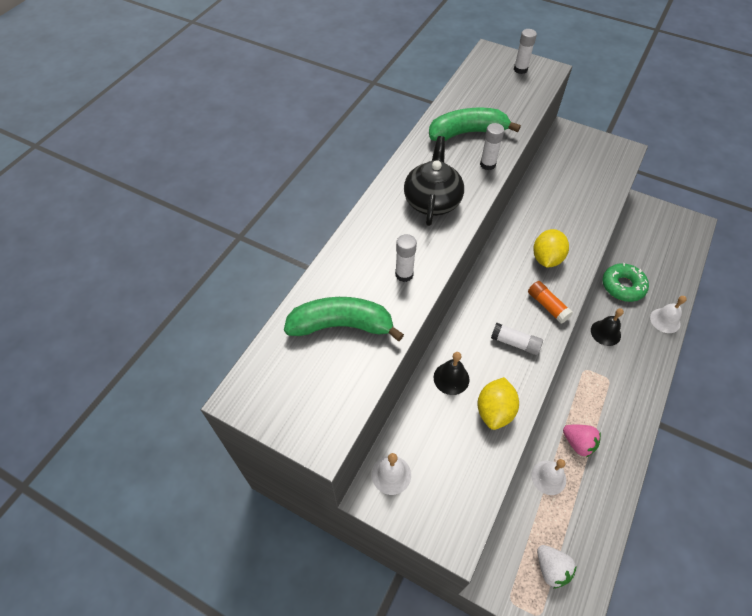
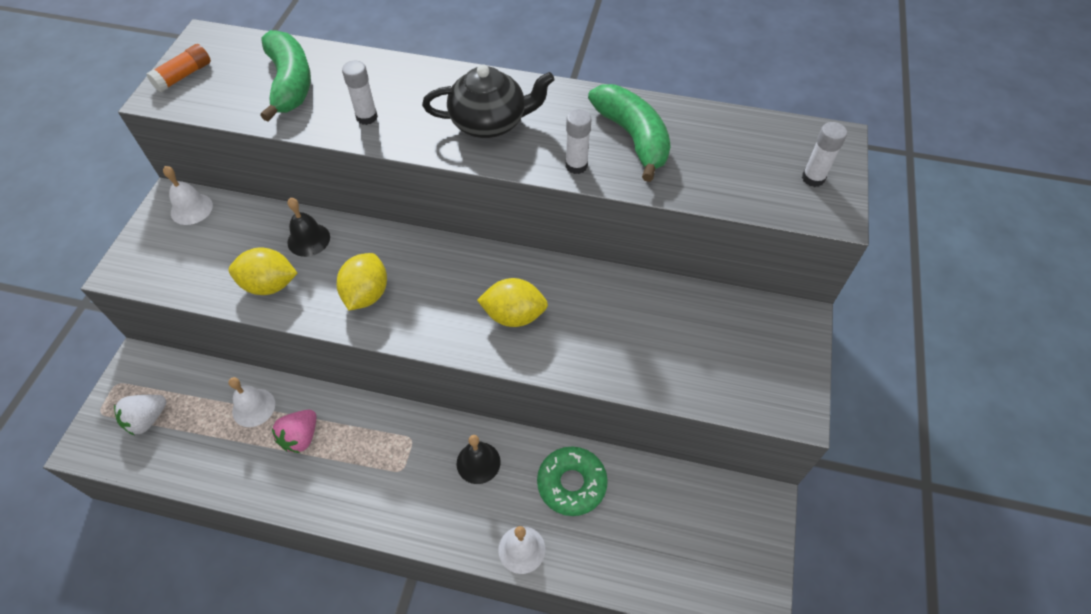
camera: 75 degrees right, 0 degrees up
white glue stick [491,323,543,355] -> yellow lemon [337,253,387,311]
orange glue stick [528,281,573,323] -> orange glue stick moved to [146,44,211,92]

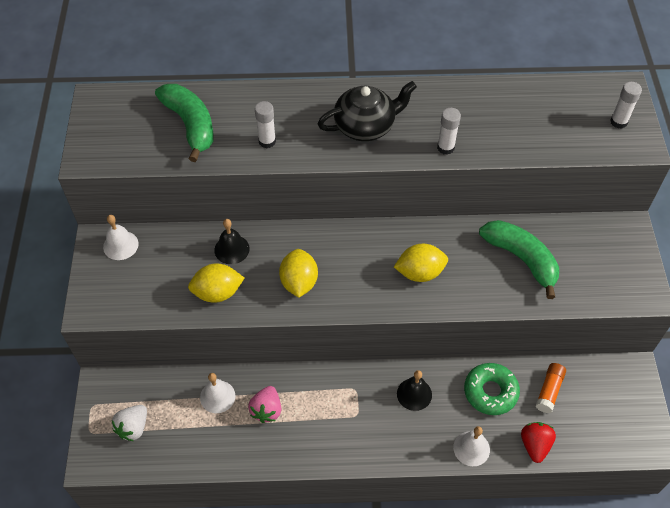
camera: 15 degrees left, 0 degrees up
orange glue stick [146,44,211,92] -> orange glue stick moved to [536,363,566,413]
green banana [588,84,671,182] -> green banana moved to [479,220,559,299]
none -> red strawberry [521,422,556,463]

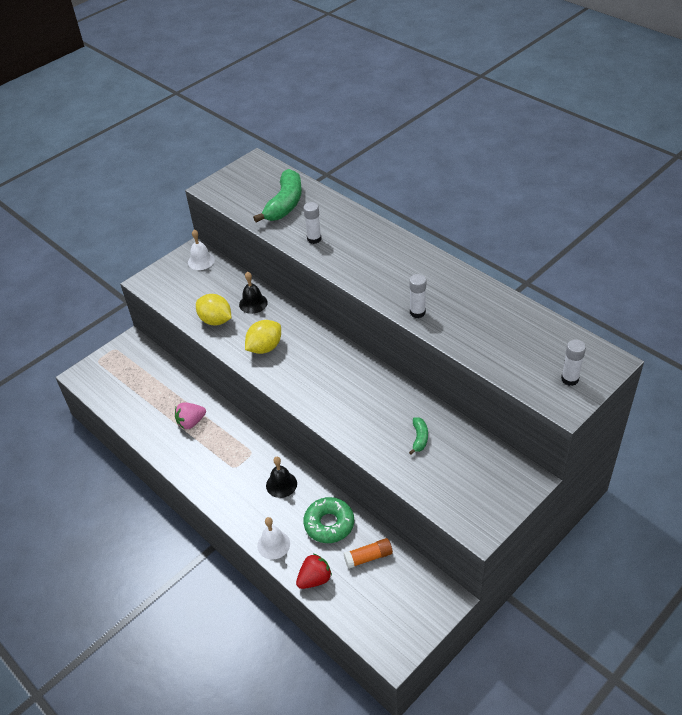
camera: 50 degrees right, 10 degrees down
white strawberry [112,405,147,441] -> none
white bell [200,373,235,413] -> none
black teapot [318,81,417,141] -> none
yellow lemon [394,244,448,282] -> none
green banana [479,220,559,299] -> green banana [409,417,428,455], size x0.47

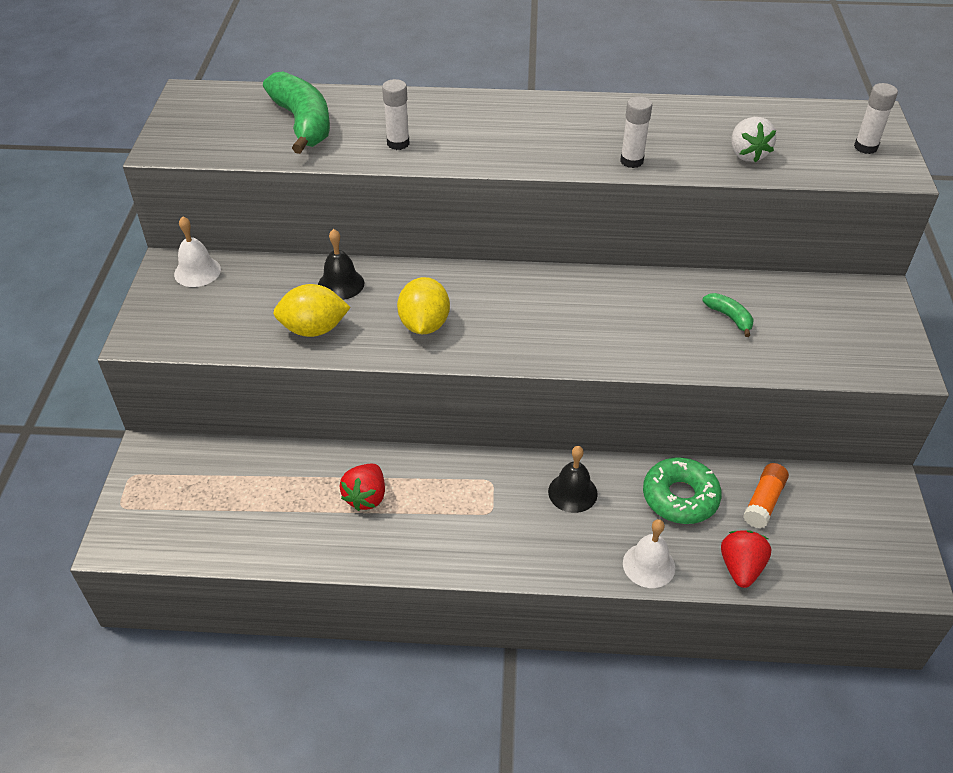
camera: 45 degrees left, 0 degrees up
pink strawberry [175,402,206,429] -> red strawberry [340,464,385,511]
none -> white strawberry [731,117,776,163]

